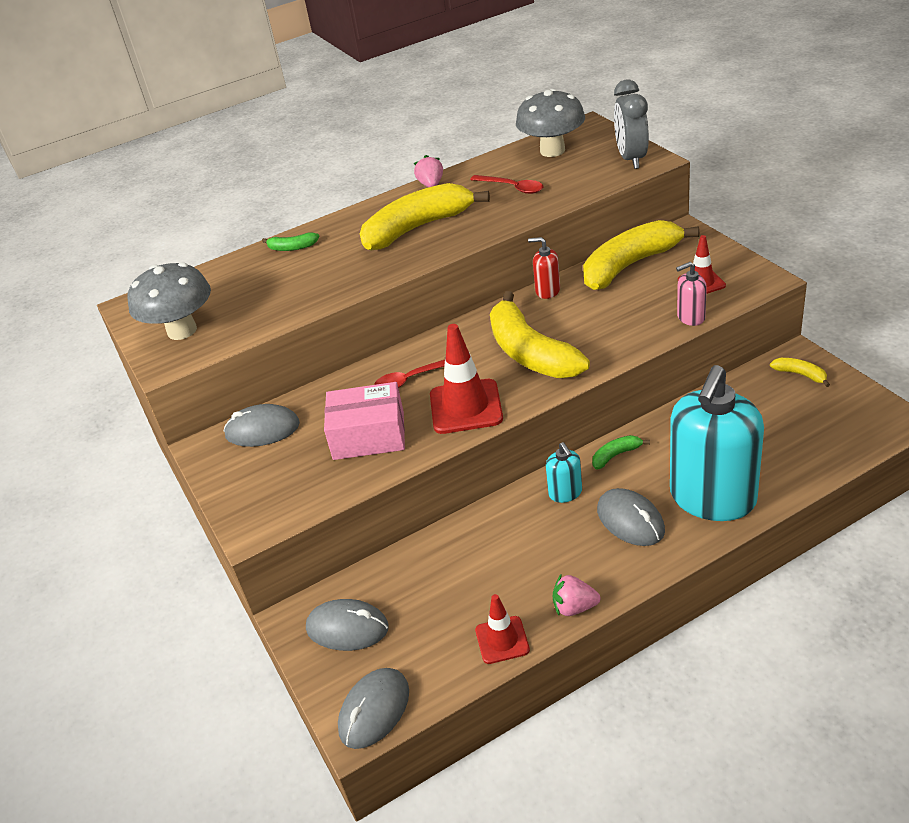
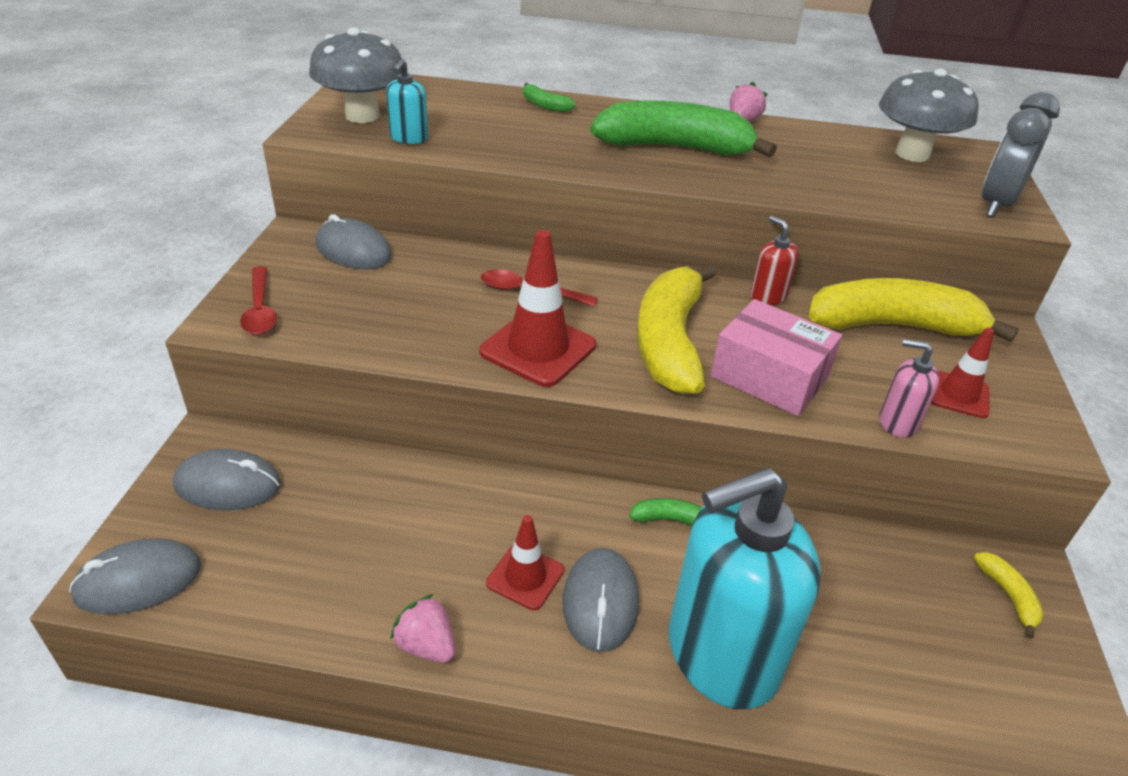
camera: 30 degrees right, 0 degrees up
grey mouse [306,599,389,651] -> grey mouse turned 45 degrees counterclockwise [173,449,281,510]
pink box [324,382,405,460] -> pink box moved to [710,299,842,416]
yellow banana [360,183,490,250] -> green banana [590,101,777,157]
red spoon [470,175,543,194] -> red spoon moved to [240,266,277,335]
red traffic cone [475,594,530,664] -> red traffic cone moved to [486,515,564,610]
turquoise soap dispenser [546,442,582,503] -> turquoise soap dispenser moved to [386,59,428,144]

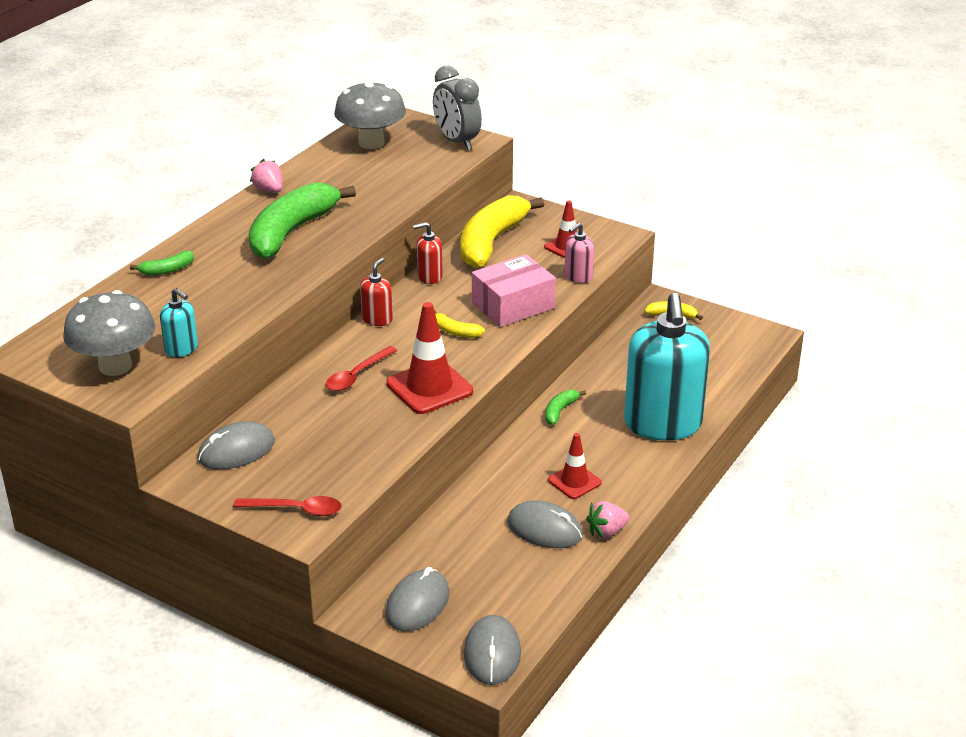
camera: 65 degrees left, 5 degrees down
grey mouse [563,548,639,652] -> grey mouse moved to [507,501,583,548]
yellow banana [637,264,717,394] -> yellow banana [434,310,485,338], size x0.42
none -> red soap dispenser [360,258,393,326]

